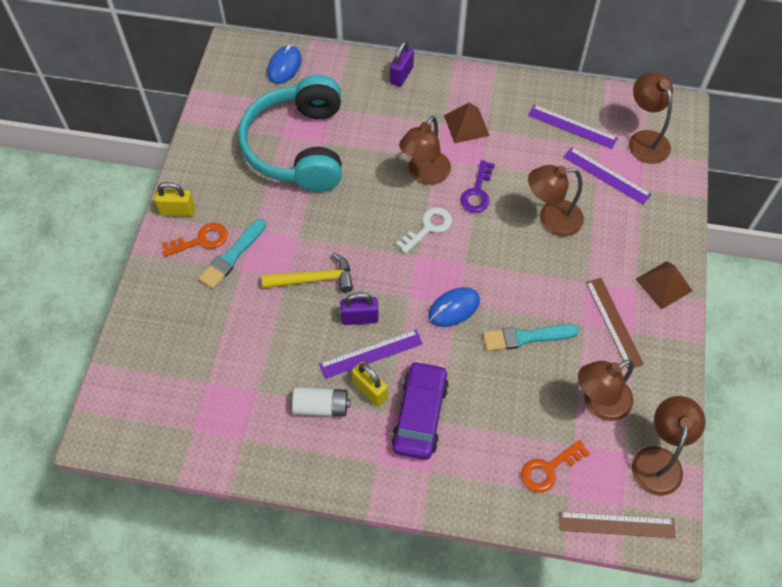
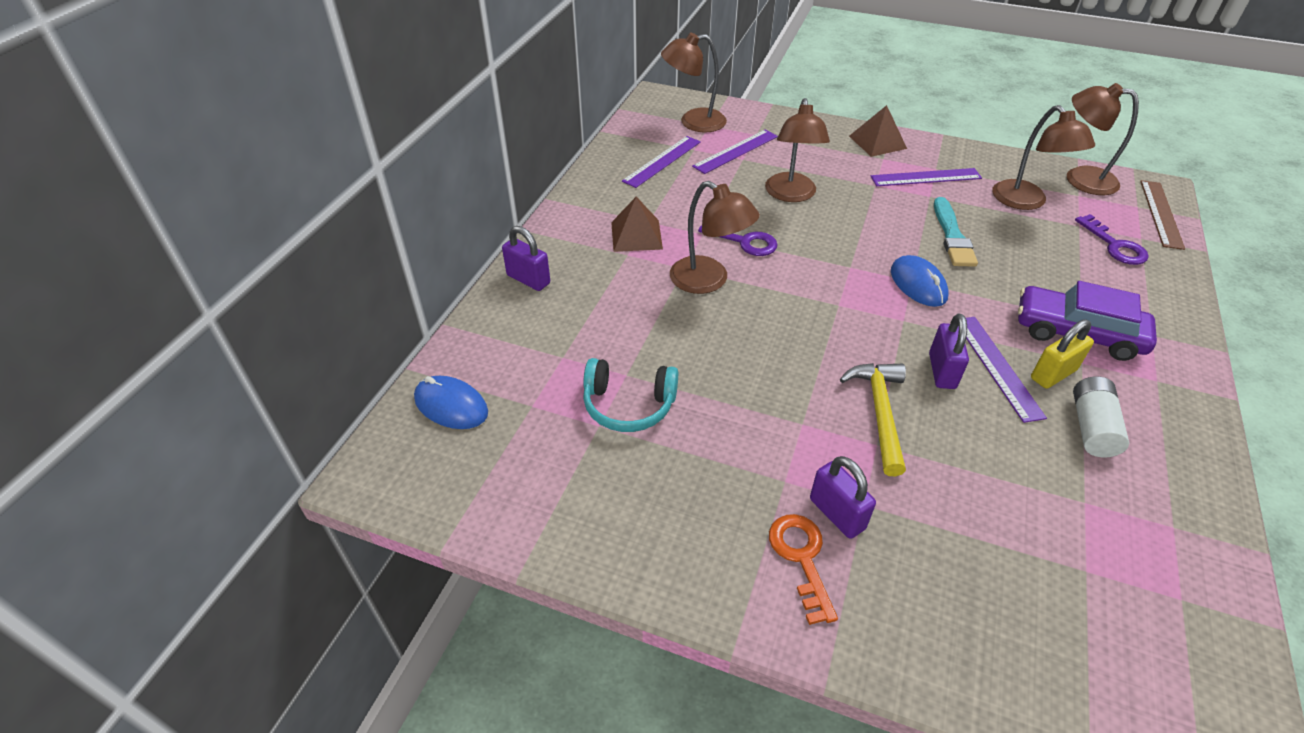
camera: 80 degrees left, 15 degrees down
yellow padlock [154,182,195,217] -> none
turquoise brush [199,219,266,289] -> purple padlock [810,456,876,539]
turquoise headphones [238,74,342,192] -> turquoise headphones [583,358,678,432], size x0.49
white key [396,207,452,254] -> none
orange key [521,440,590,492] -> purple key [1075,214,1149,265]
brown ruler [586,278,644,370] -> purple ruler [871,168,982,186]

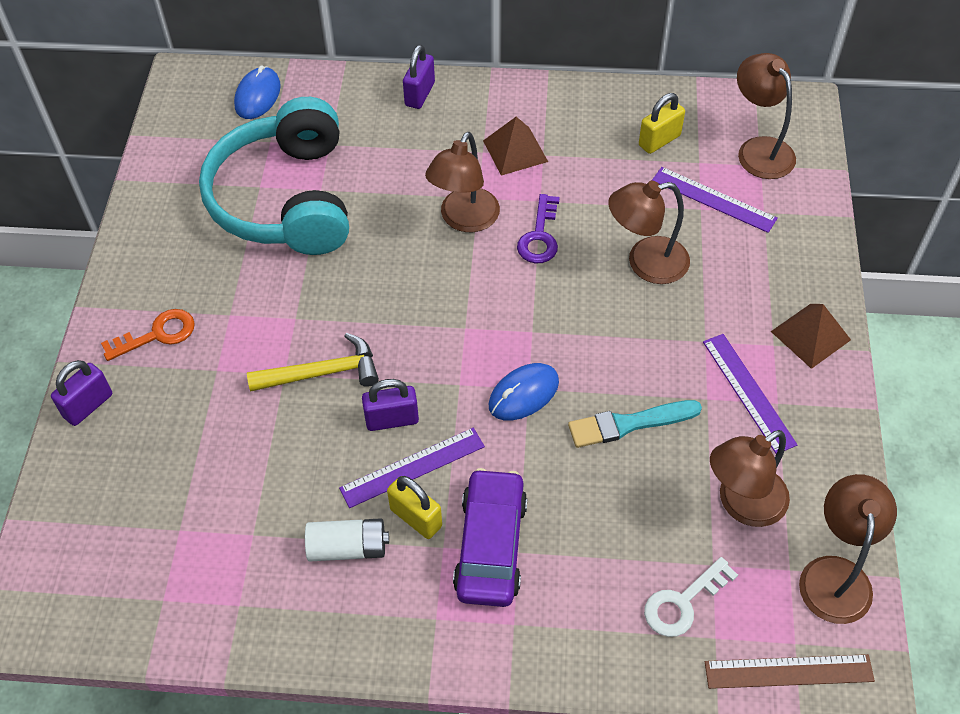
camera: 75 degrees right, 10 degrees up
turquoise headphones [583,358,678,432] -> turquoise headphones [199,97,349,255], size x2.03
purple ruler [622,136,701,188] -> yellow padlock [639,93,685,154]
purple padlock [810,456,876,539] -> purple padlock moved to [51,360,112,426]
purple key [1075,214,1149,265] -> white key [644,557,738,637]

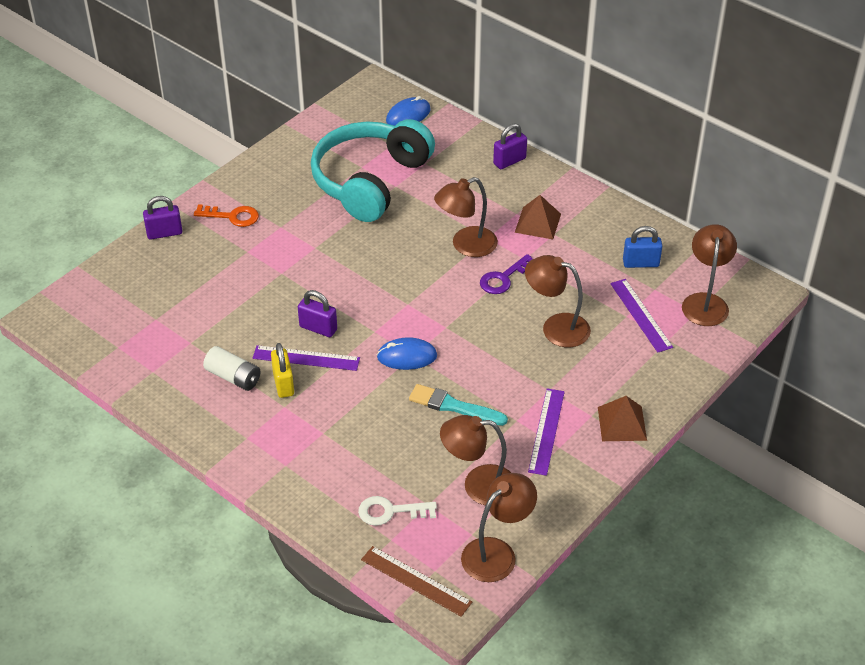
camera: 35 degrees right, 10 degrees down
yellow hammer [247,333,379,391] -> none
purple car [453,468,527,607] -> none
yellow padlock [639,93,685,154] -> blue padlock [623,226,662,268]

